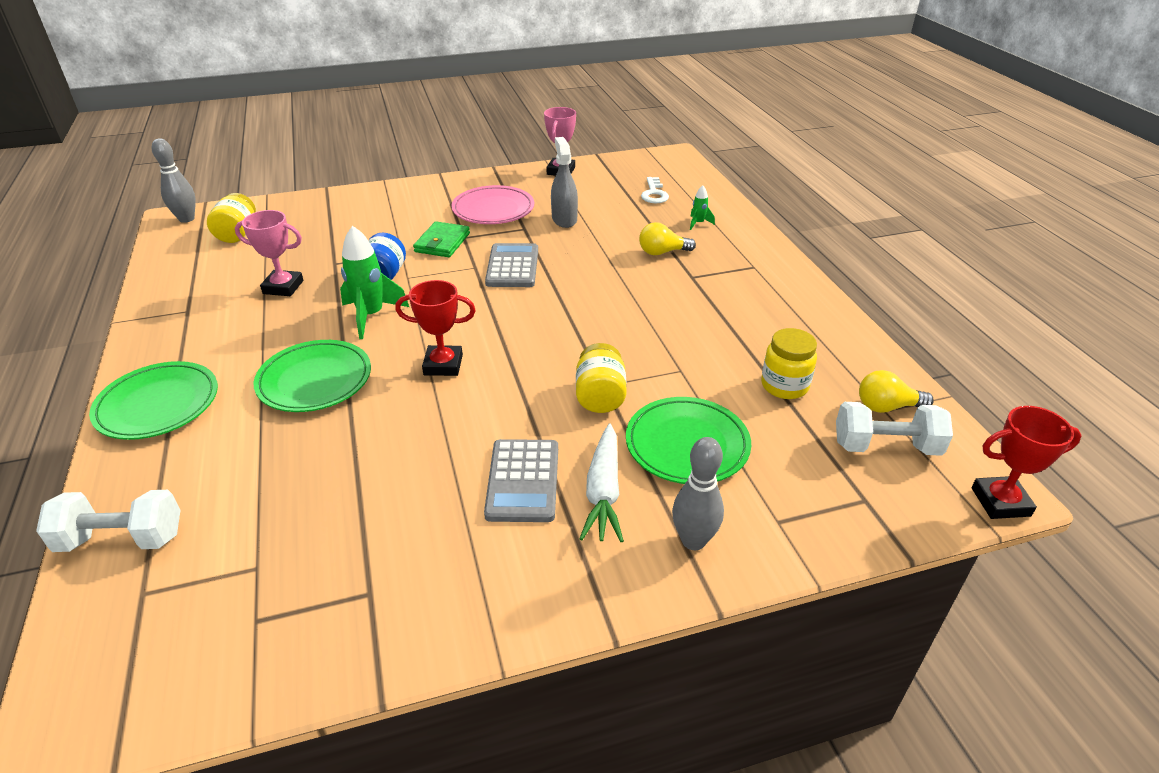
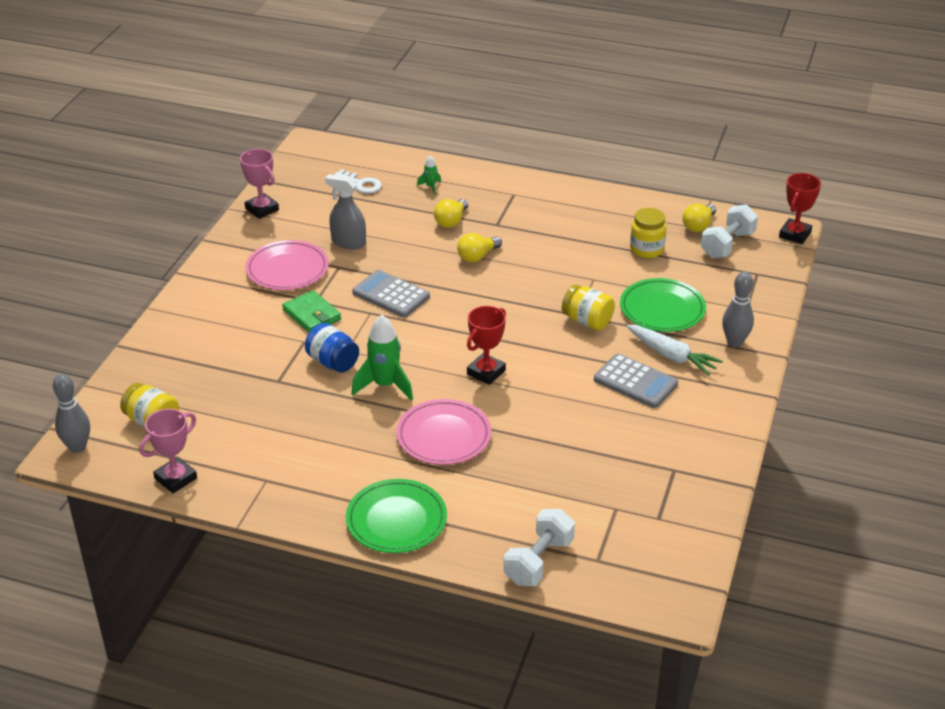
camera: 55 degrees left, 0 degrees up
pink trophy [235,210,303,296] -> pink trophy moved to [139,409,197,493]
green plate [253,340,371,412] -> pink plate [396,399,491,465]
none -> yellow light bulb [457,233,502,263]

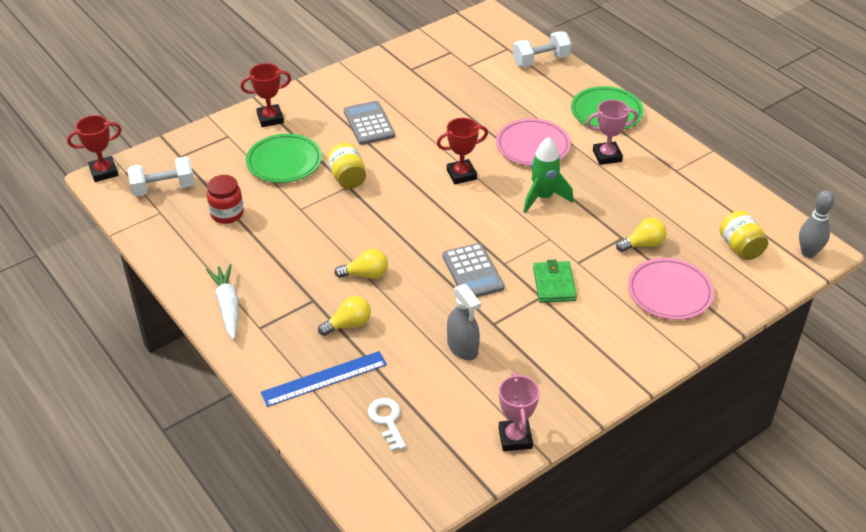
camera: 145 degrees left, 5 degrees up
pink trophy [139,409,197,493] -> pink trophy moved to [586,100,638,165]
pink plate [245,240,329,290] -> pink plate moved to [628,258,714,320]
blue jar [305,323,359,373] -> none
green rocket [417,155,441,195] -> blue ruler [261,351,387,407]
white carrot [627,325,723,376] -> white carrot moved to [206,264,239,340]
yellow jar [630,208,667,258] -> red jar [207,175,244,224]
yellow light bulb [682,204,716,232] -> yellow light bulb moved to [616,218,667,252]
grey bowling pin [722,271,754,347] -> red trophy [241,63,291,127]

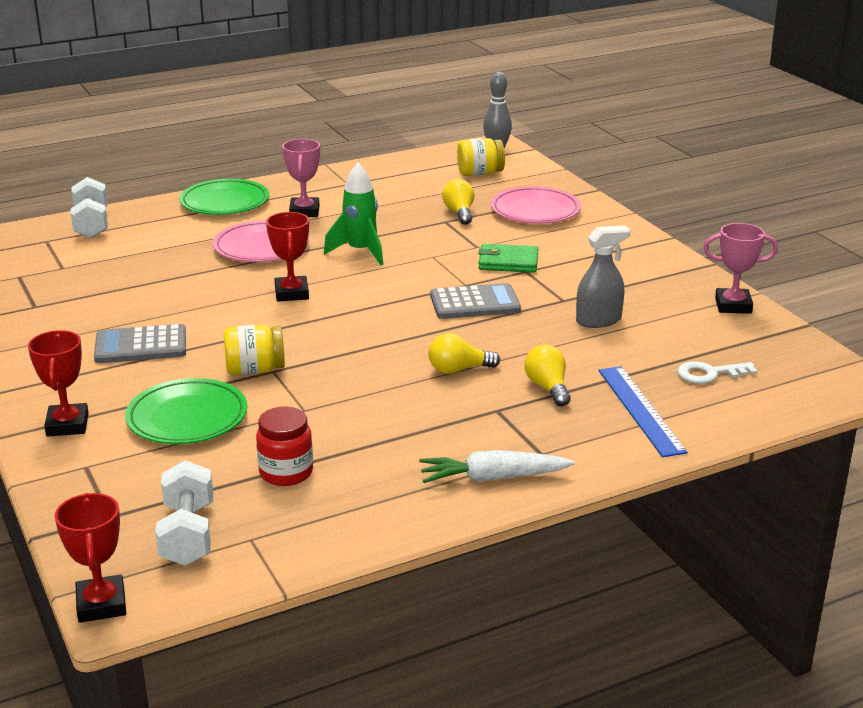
camera: 80 degrees left, 15 degrees down
yellow light bulb [334,249,388,279] -> yellow light bulb turned 105 degrees counterclockwise [428,333,500,374]

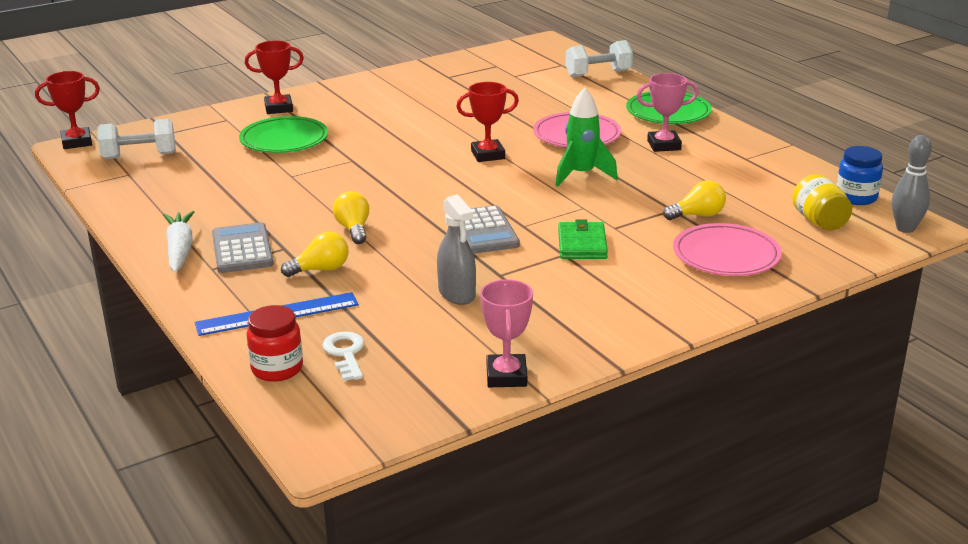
camera: 85 degrees right, 0 degrees up
grey calculator [94,324,186,363] -> grey calculator moved to [212,222,274,273]
yellow jar [224,324,285,375] -> none
red jar [256,406,313,486] -> red jar moved to [247,305,303,382]
none -> blue jar [837,146,883,205]

